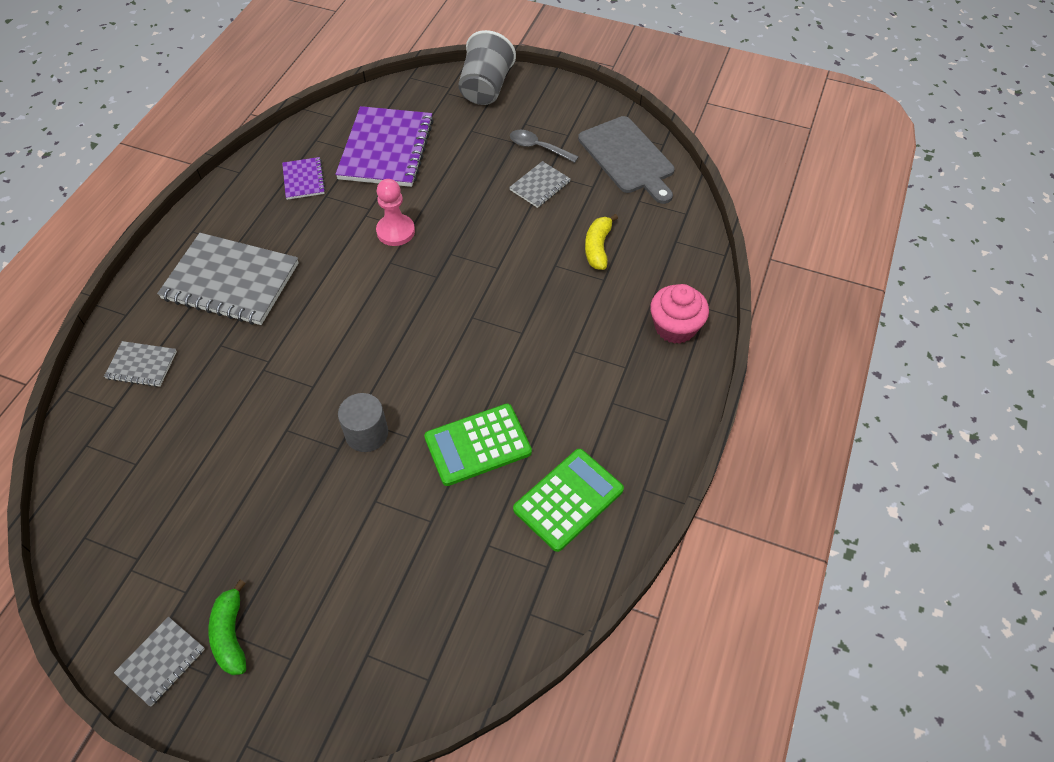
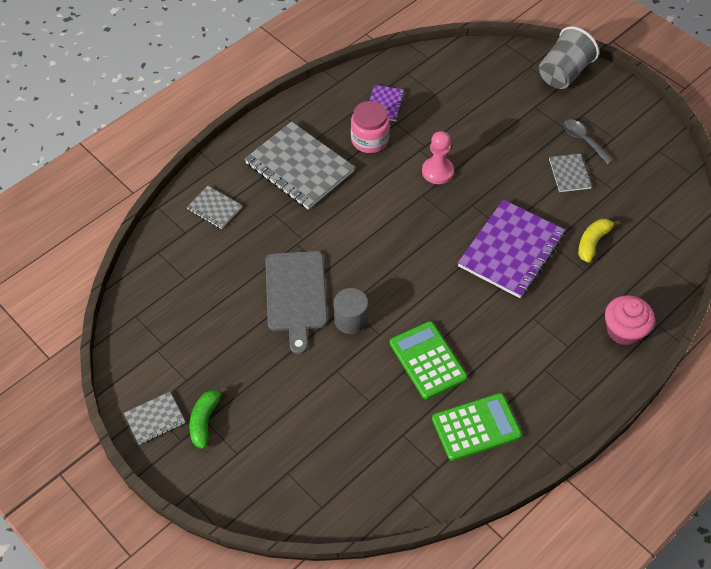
camera: 25 degrees right, 0 degrees up
purple notebook [335,106,434,187] -> purple notebook moved to [458,199,565,298]
green calculator [424,404,532,486] -> green calculator turned 60 degrees clockwise [390,321,467,399]
grey notebook [509,161,570,208] -> grey notebook turned 75 degrees counterclockwise [549,154,592,192]
grey cutting board [578,116,675,204] -> grey cutting board moved to [265,251,327,354]
none -> pink jar [351,101,390,153]

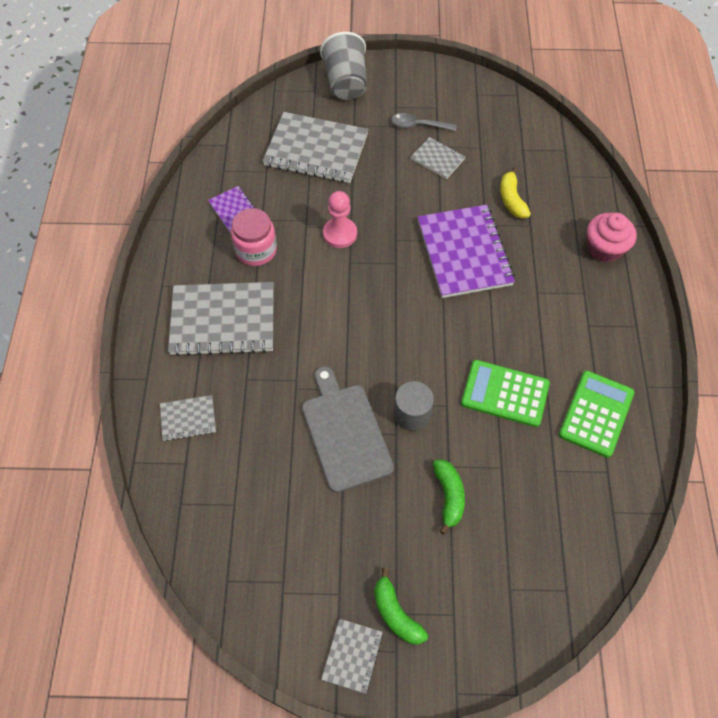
camera: 45 degrees left, 5 degrees up
grey cutting board [265,251,327,354] -> grey cutting board turned 150 degrees counterclockwise [302,366,394,493]
none -> grey notebook [263,112,368,183]
none -> green banana [433,460,465,535]

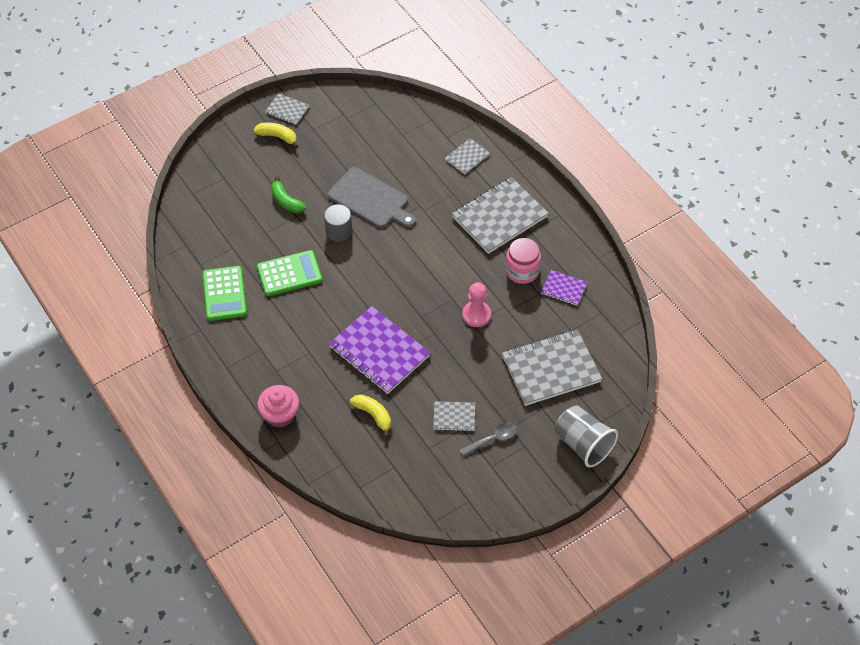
camera: 145 degrees right, 5 degrees down
grey notebook [321,619,383,694] -> grey notebook turned 45 degrees counterclockwise [265,93,309,125]
green banana [374,568,428,645] -> yellow banana [253,123,298,148]

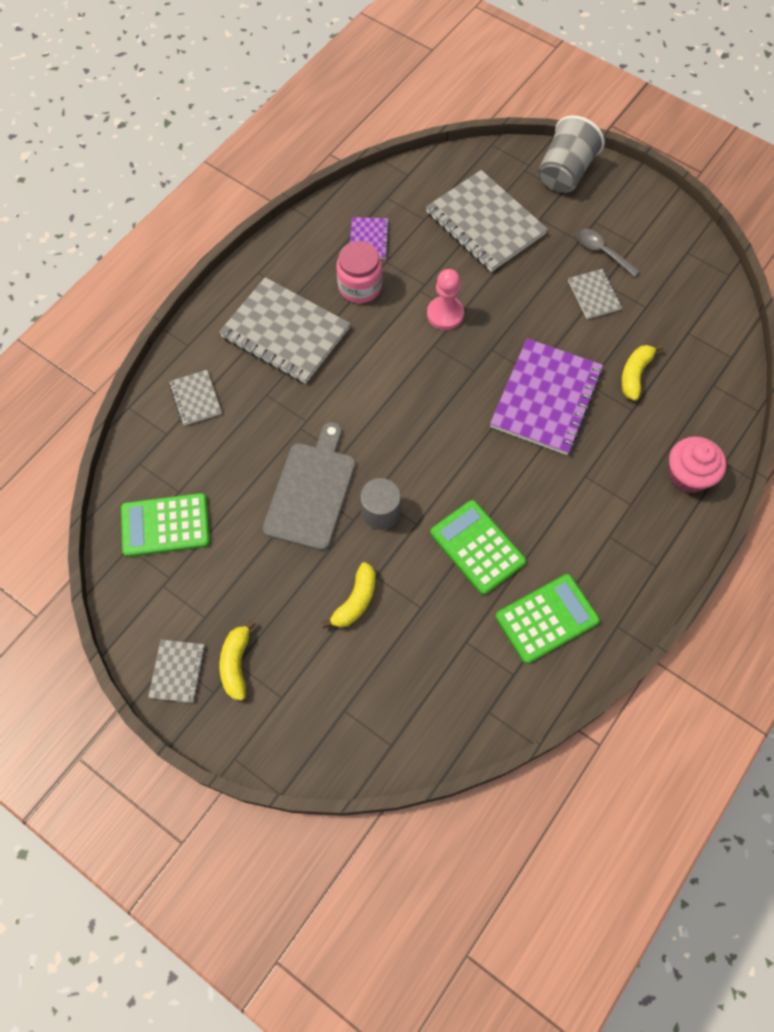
camera: 110 degrees left, 10 degrees up
green banana [271,176,306,213] -> yellow banana [322,562,376,628]
grey notebook [445,138,489,174] -> grey notebook turned 45 degrees clockwise [169,370,222,426]
none -> green calculator [121,493,210,557]

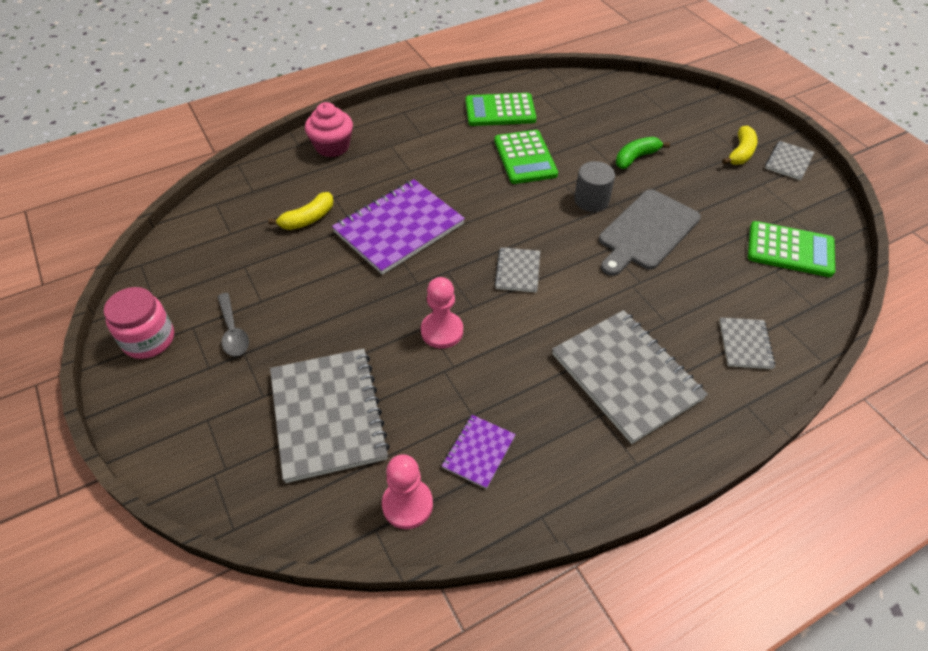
camera: 155 degrees left, 15 degrees down
yellow banana [322,562,376,628] -> green banana [616,137,670,169]
pink jar [336,241,382,303] -> pink jar moved to [104,287,174,359]
grey cup [538,115,605,193] -> none
grey notebook [568,269,622,319] -> grey notebook moved to [494,247,540,293]
none -> pink pawn [382,454,433,529]

